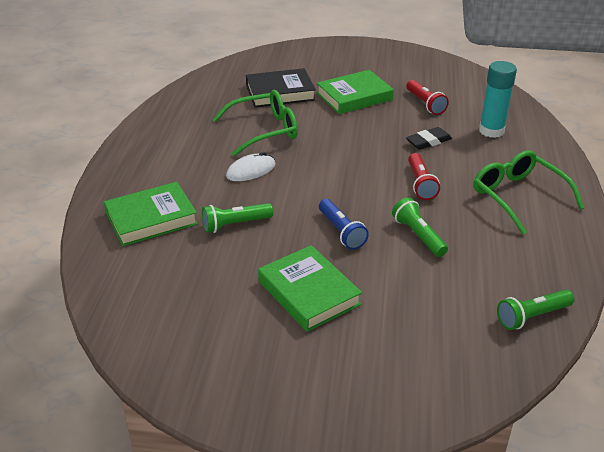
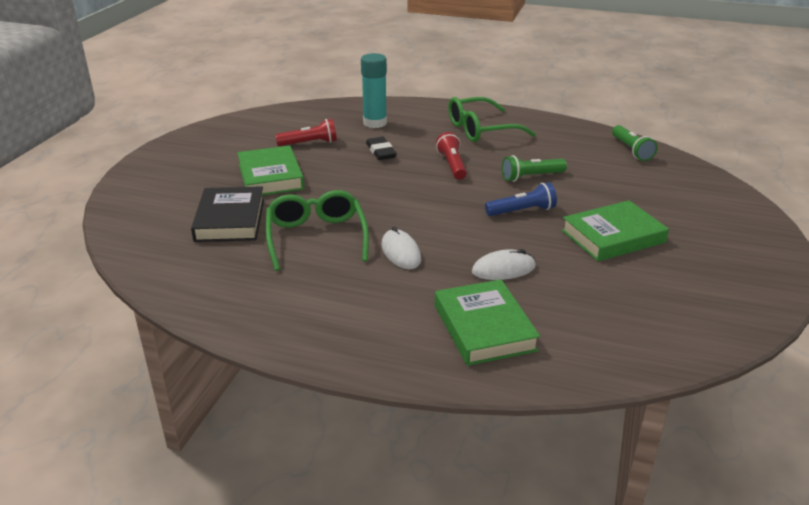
camera: 80 degrees left, 5 degrees down
green flashlight [202,203,273,233] -> white mouse [472,249,536,280]
red flashlight [408,153,440,200] -> red flashlight turned 105 degrees counterclockwise [436,132,467,180]

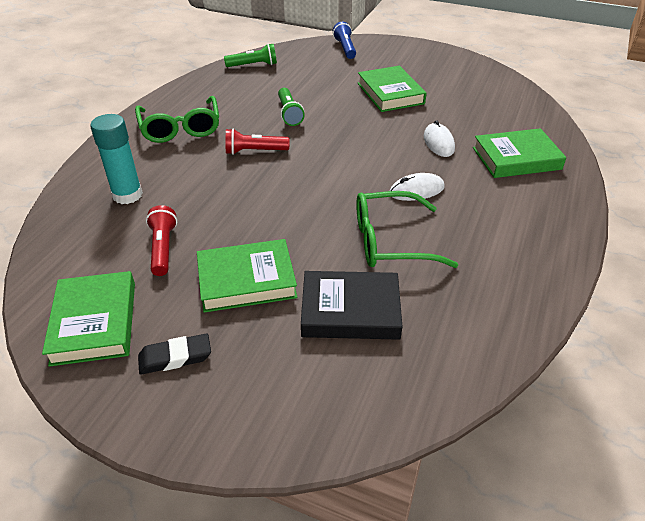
camera: 85 degrees left, 10 degrees up
black eraser [366,137,397,160] -> black eraser moved to [138,333,211,375]
blue flashlight [485,182,557,216] -> blue flashlight moved to [333,22,356,59]
none -> green book [42,271,135,367]

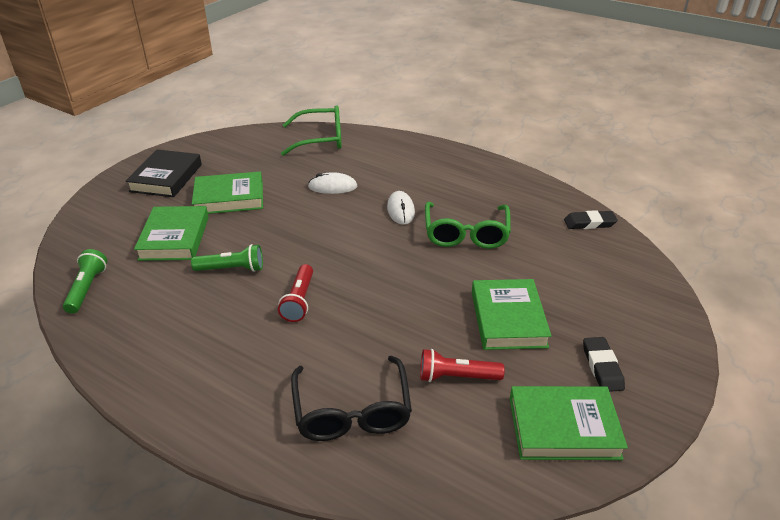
camera: 80 degrees left, 5 degrees down
turquoise glue stick [90,114,143,204] -> black glasses [291,356,412,441]
green glasses [135,96,219,143] -> green glasses moved to [281,105,342,156]
black book [301,271,403,340] -> black book moved to [126,149,202,197]
blue flashlight [333,22,356,59] -> none
green book [473,128,566,178] -> green book moved to [134,206,209,261]
none -> black eraser [564,210,618,229]

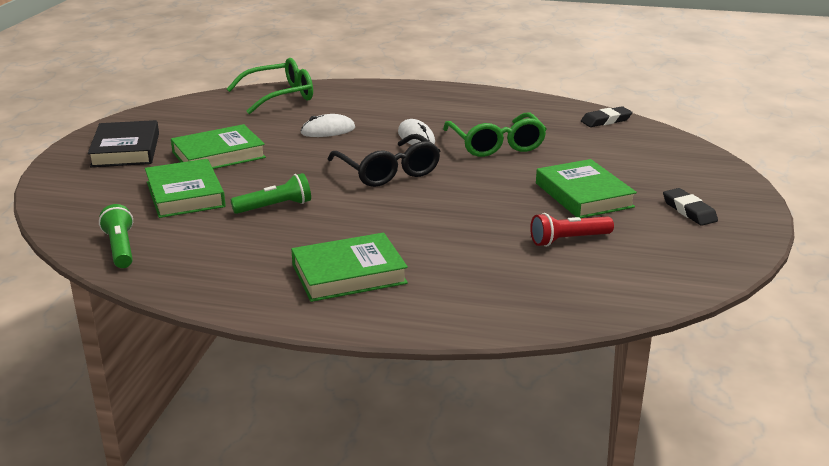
camera: 20 degrees left, 10 degrees down
red flashlight [278,264,313,322] -> none
black glasses [291,356,412,441] -> black glasses moved to [327,134,440,187]
green book [510,386,628,460] -> green book moved to [291,233,408,302]

